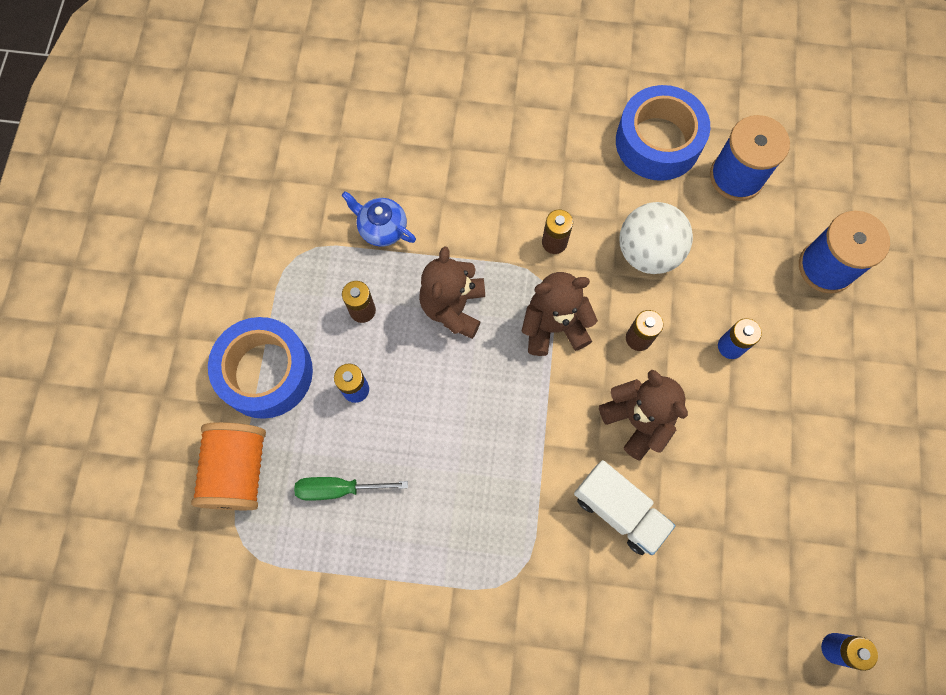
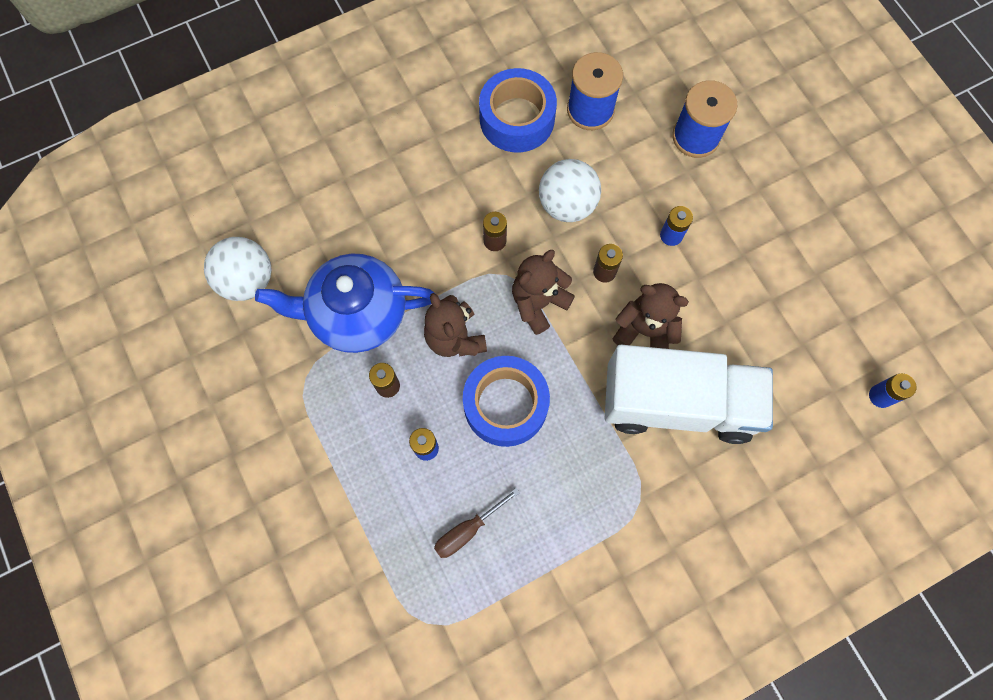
camera: 35 degrees left, 0 degrees up
orange spool [191,422,266,510] -> none
blue tape [208,317,313,419] -> blue tape moved to [463,356,550,447]
green screwdriver [294,477,408,501] -> brown screwdriver [434,488,520,558]
blue teapot [341,191,416,246] -> blue teapot [255,254,435,353], size x2.16
white truck [574,460,676,555] -> white truck [605,345,773,444], size x1.89
none -> white ball [204,237,271,301]

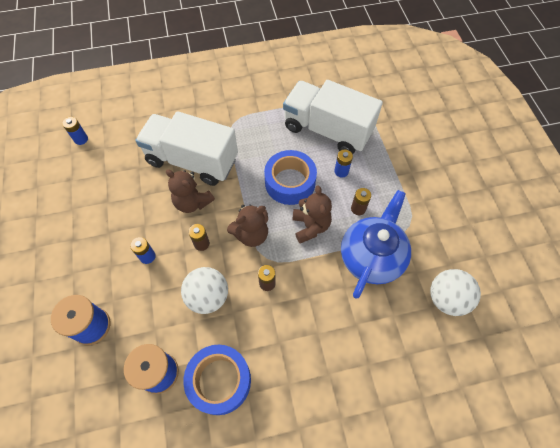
camera: 165 degrees left, 10 degrees down
blue teapot [255,254,435,353] -> blue teapot turned 75 degrees counterclockwise [341,190,411,299]
brown screwdriver [434,488,520,558] -> white truck [283,80,383,154]

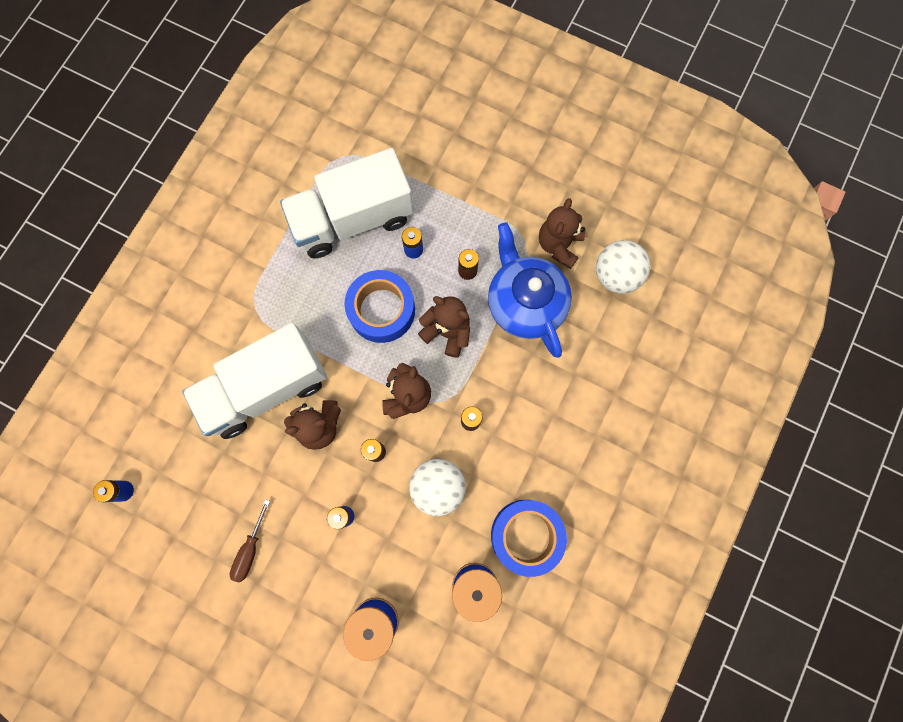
camera: 50 degrees left, 15 degrees up
none -> brown screwdriver [230,499,270,582]
none -> brown teddy bear [539,198,585,269]

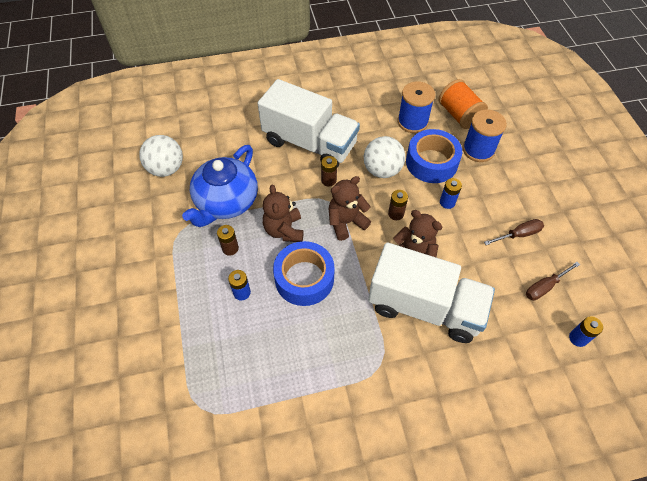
camera: 130 degrees left, 20 degrees down
white truck [280,148,414,259] -> white truck moved to [258,79,360,168]
blue tape [491,500,567,577] -> blue tape moved to [406,129,462,183]
brown teddy bear [539,198,585,269] -> none
none -> orange spool [439,79,488,129]
none -> brown screwdriver [526,262,580,300]

